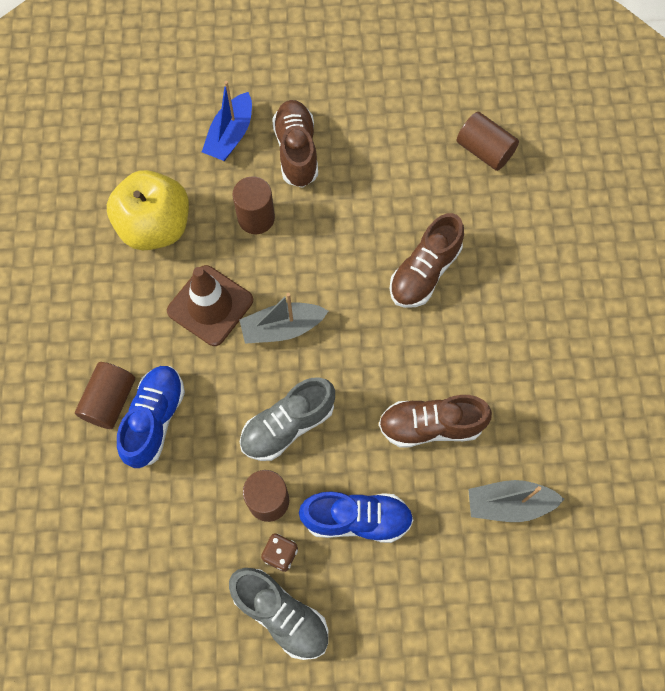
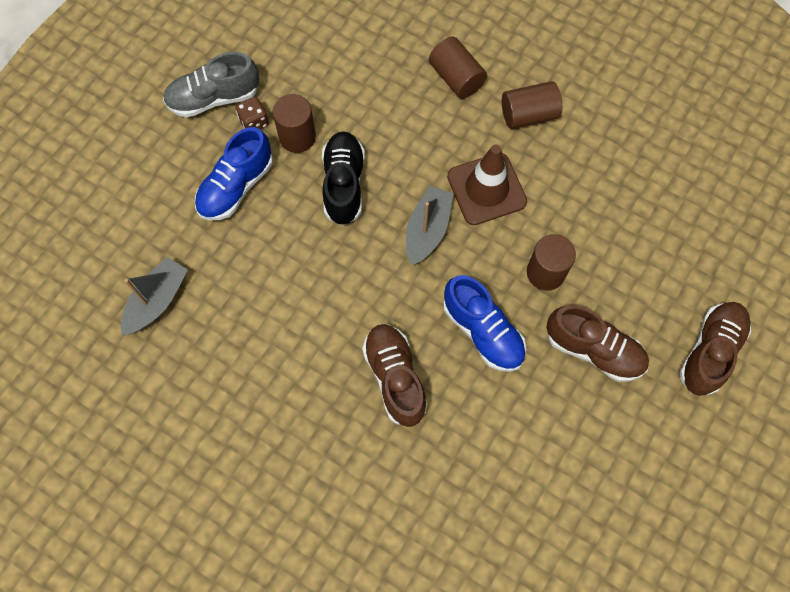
camera: 125 degrees right, 0 degrees up
yellow apple [107,170,189,250] -> none
blue shoe [117,366,185,468] -> blue shoe moved to [443,275,526,372]
blue boat [202,81,252,161] -> none
grey shoe [240,377,335,461] -> black shoe [322,131,365,225]
brown shoe [379,395,492,448] -> brown shoe moved to [679,302,751,396]
brown cylinder [457,112,519,171] -> brown cylinder moved to [502,81,562,129]

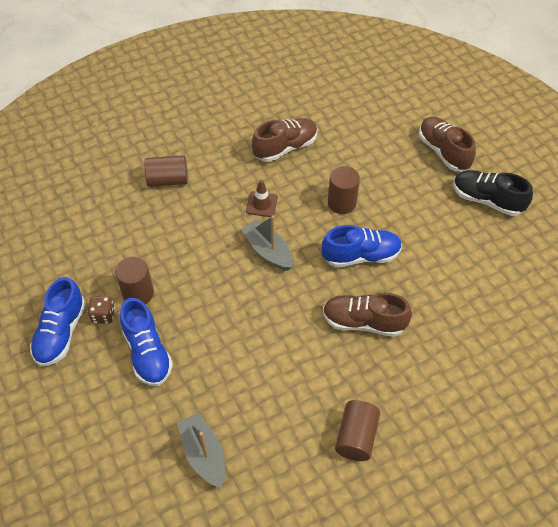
camera: 60 degrees left, 15 degrees down
grey shoe [163,52,259,118] -> blue shoe [30,277,86,366]
black shoe [322,131,365,225] -> black shoe moved to [453,170,533,216]
brown traffic cone [447,144,527,225] -> brown traffic cone [246,180,278,217], size x0.57
brown cylinder [502,81,562,129] -> brown cylinder moved to [335,400,380,461]
brown shoe [546,305,649,382] -> brown shoe moved to [252,118,318,162]

